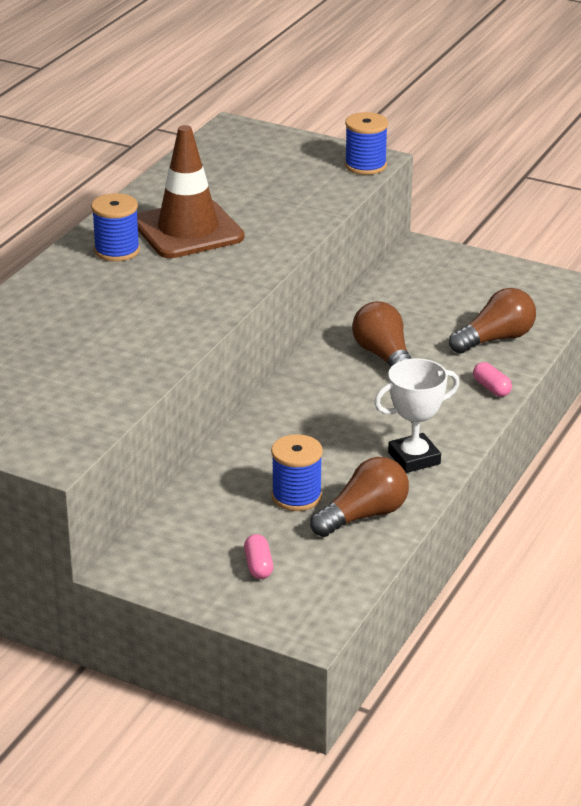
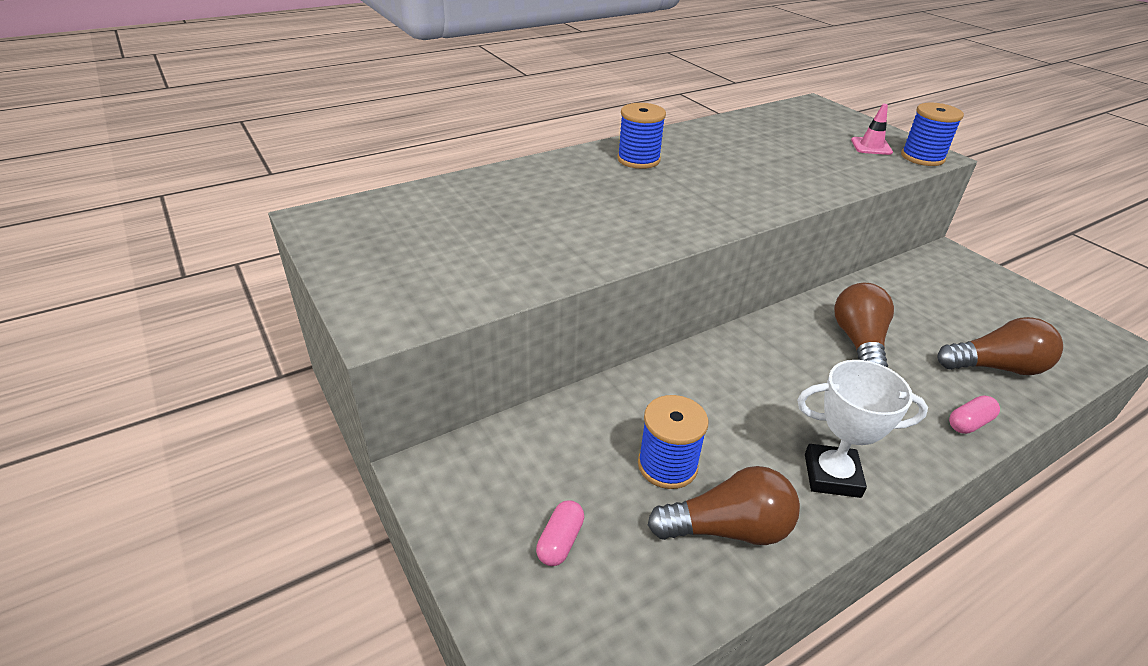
camera: 30 degrees right, 5 degrees up
brown traffic cone [137,125,244,258] -> none
pink capsule [473,362,512,397] -> pink capsule turned 60 degrees clockwise [949,395,1000,434]
none -> pink traffic cone [851,104,893,155]

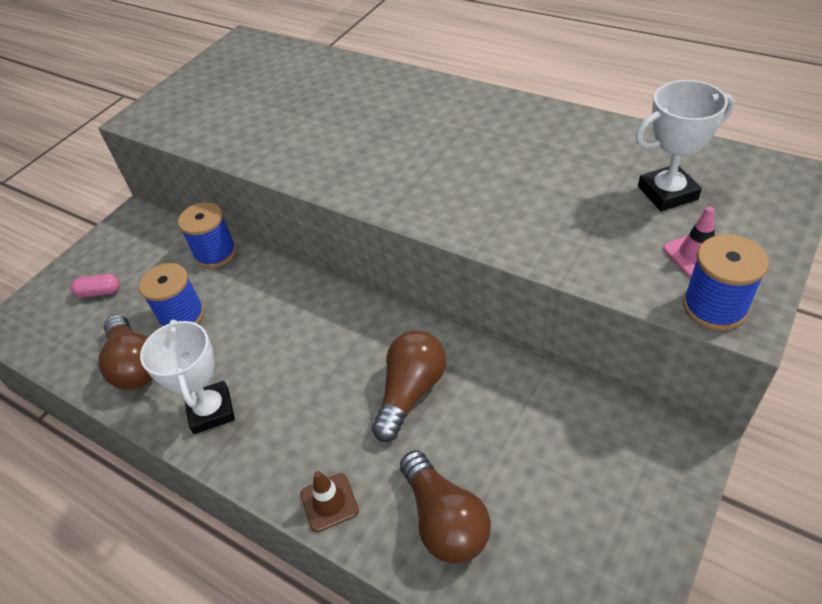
camera: 70 degrees right, 10 degrees up
blue spool [617,103,666,169] -> blue spool moved to [178,202,236,268]
brown light bulb [834,283,894,368] -> brown light bulb turned 45 degrees counterclockwise [372,330,446,442]
pink capsule [949,395,1000,434] -> brown traffic cone [300,471,359,532]
none -> white trophy [635,80,734,211]

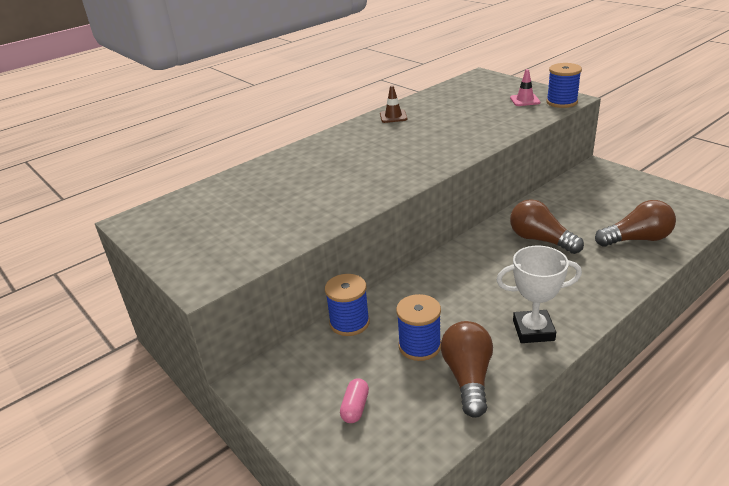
camera: 75 degrees left, 15 degrees down
brown light bulb [98,315,153,390] -> brown light bulb turned 75 degrees counterclockwise [441,321,493,418]
brown traffic cone [300,471,359,532] -> brown traffic cone moved to [380,86,407,123]
white trophy [635,80,734,211] -> none

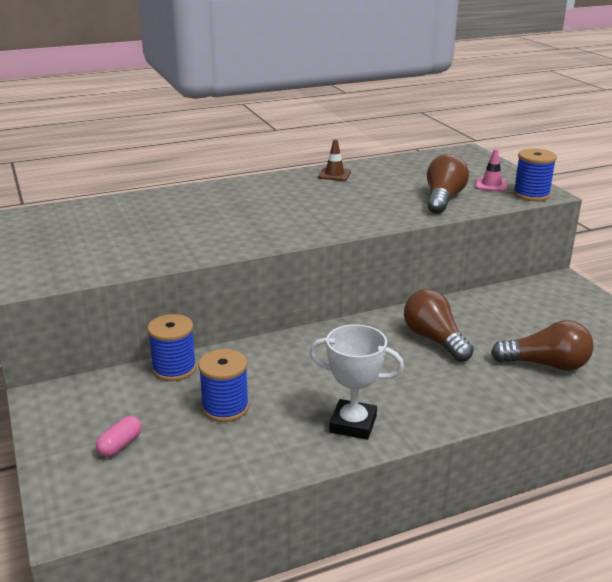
camera: 15 degrees right, 5 degrees down
brown light bulb [441,321,493,418] -> brown light bulb moved to [427,154,469,214]

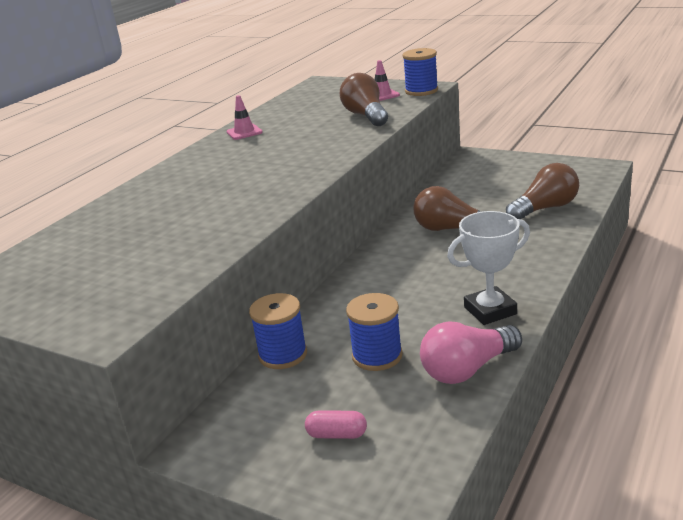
camera: 35 degrees left, 0 degrees up
pink capsule [96,416,142,457] -> pink capsule turned 75 degrees counterclockwise [305,411,367,439]
brown traffic cone [318,139,351,181] -> pink traffic cone [227,95,263,140]
none -> pink light bulb [420,321,522,384]

